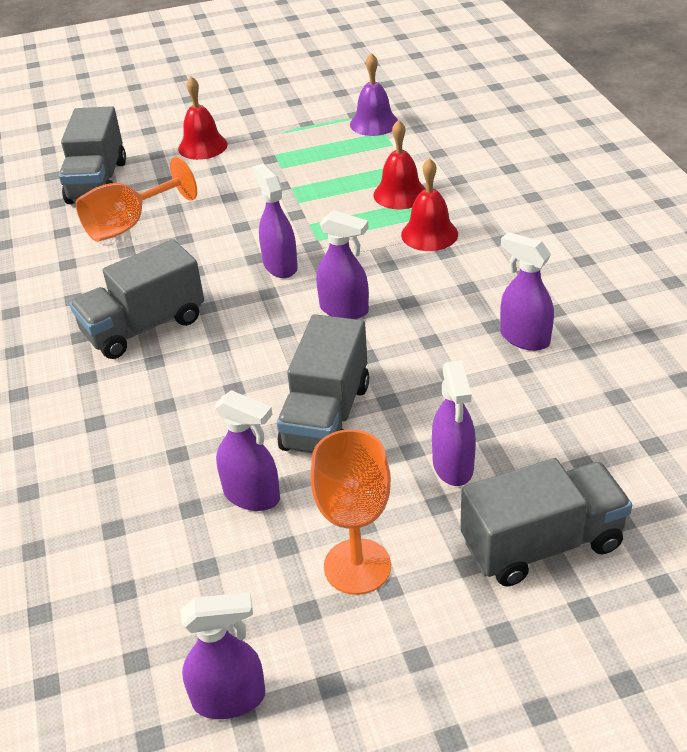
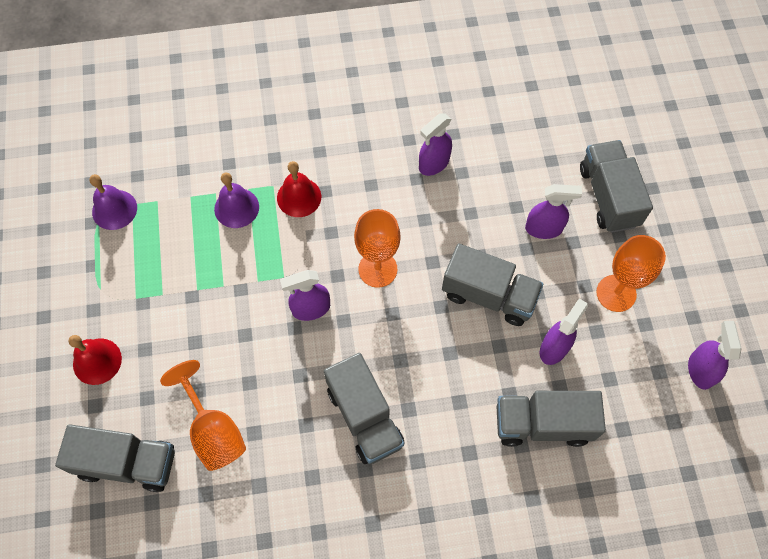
camera: 85 degrees left, 25 degrees up
purple spray bottle [316,210,369,319] -> orange goblet [354,209,401,288]
red bell [373,120,425,209] -> purple bell [214,173,259,228]
none -> grey truck [497,391,606,447]

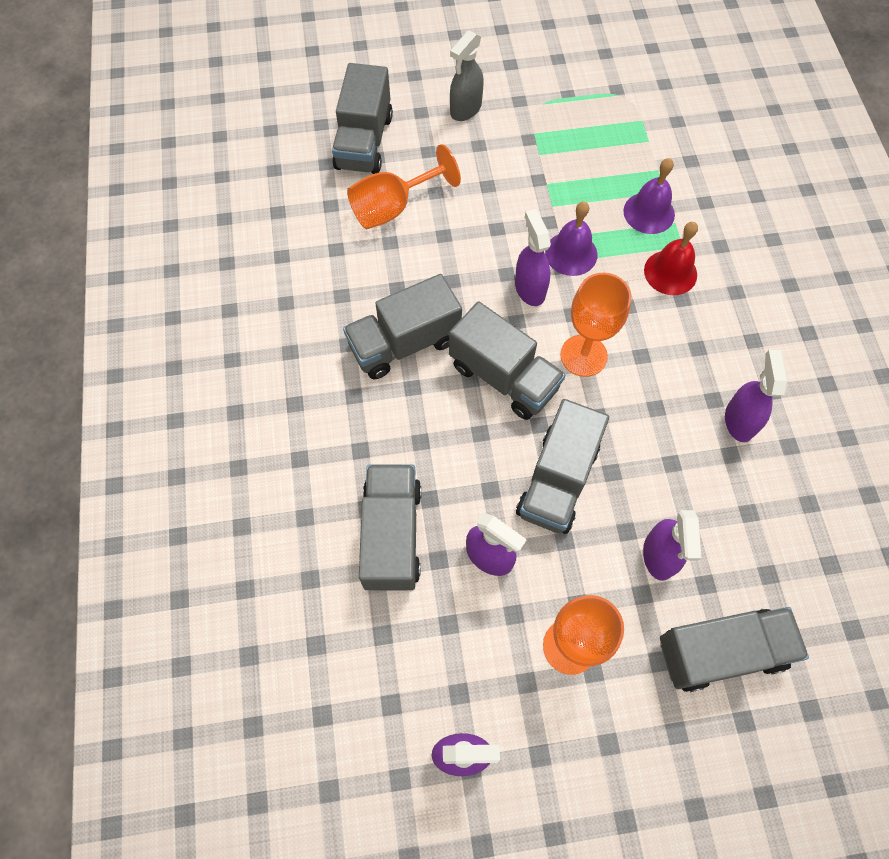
camera: 90 degrees right, 0 degrees up
red bell [69,335,122,385] -> grey spray bottle [450,30,484,121]
purple bell [89,174,137,230] -> purple bell moved to [545,201,597,276]
purple spray bottle [419,114,452,176] -> purple spray bottle turned 45 degrees clockwise [725,350,788,442]
none -> grey truck [449,302,566,420]

